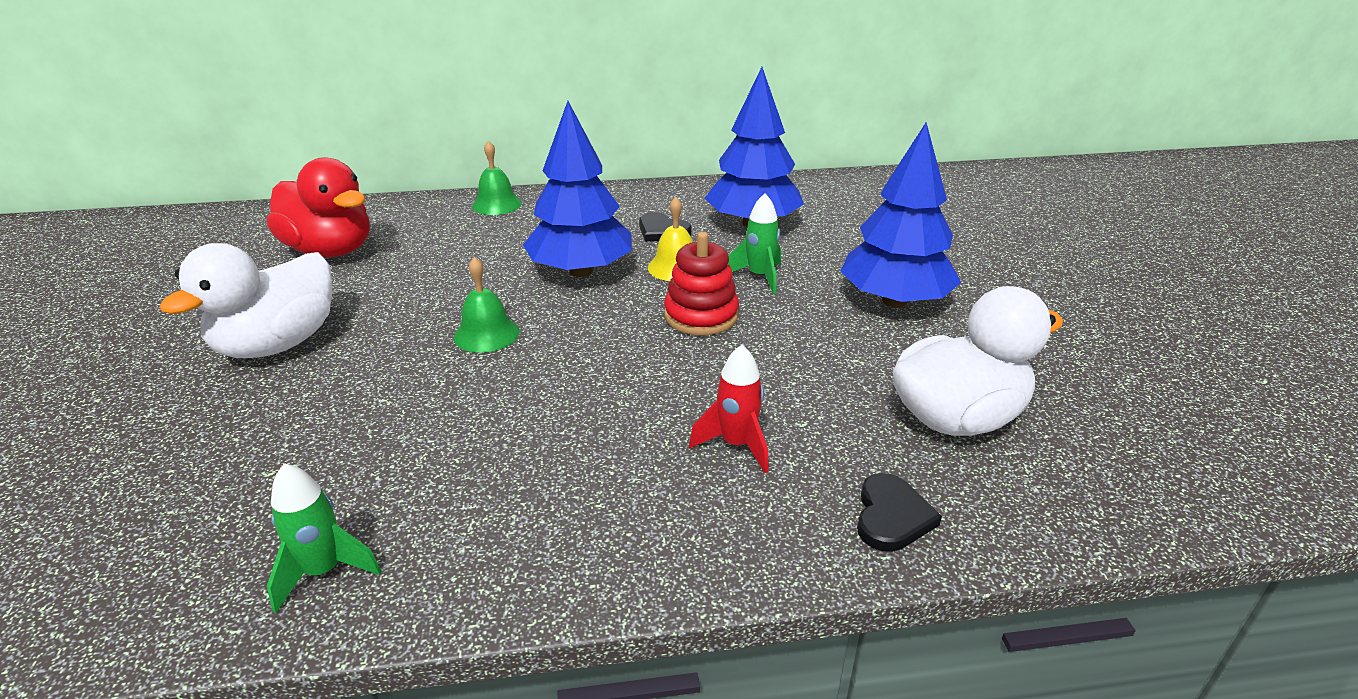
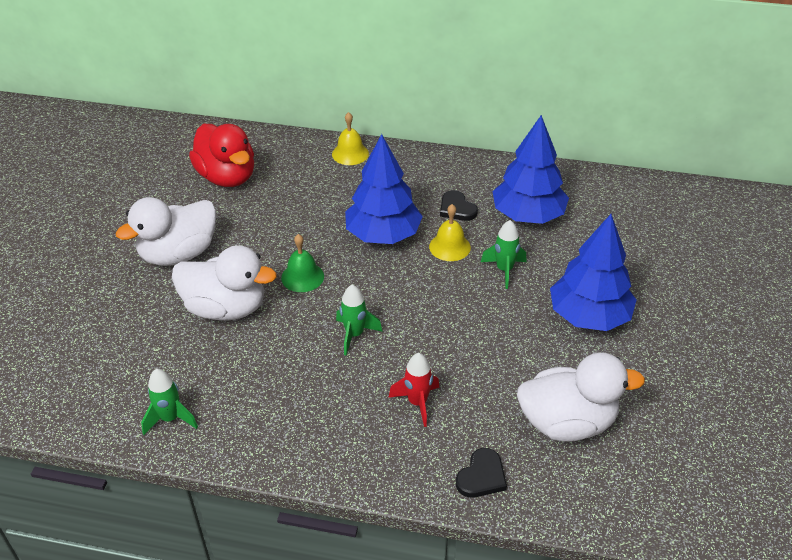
camera: 20 degrees right, 10 degrees up
green bell [472,141,522,215] -> yellow bell [332,112,369,165]
red stacking toy [664,232,739,335] -> none
none -> white duck [172,245,277,321]
none -> green rocket [336,285,382,355]

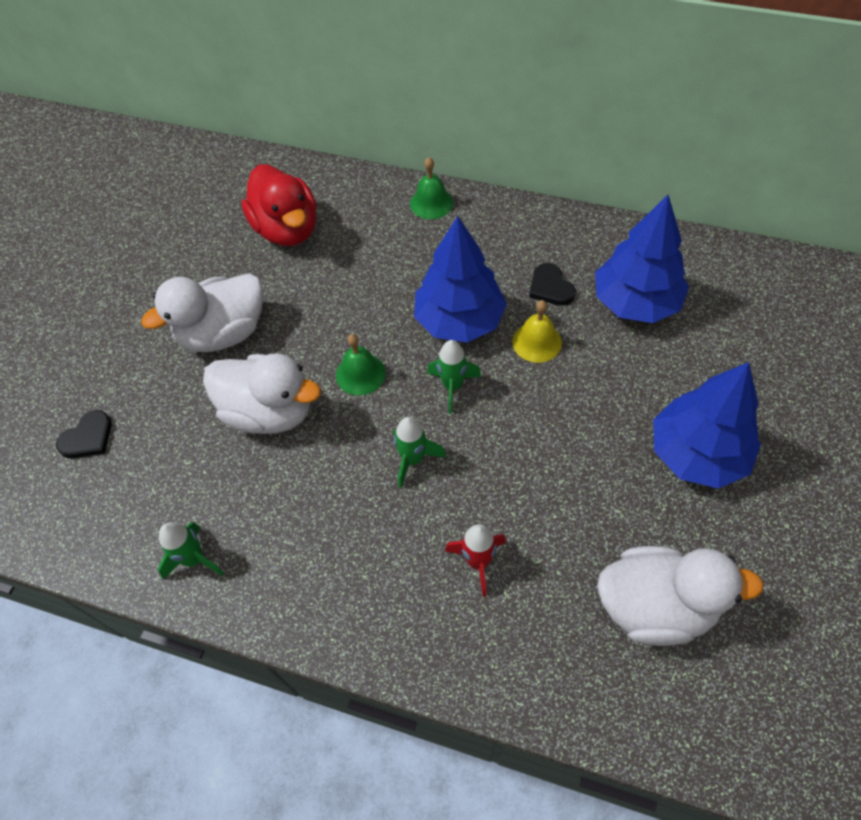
camera: 10 degrees right, 15 degrees up
yellow bell [332,112,369,165] -> green bell [410,157,453,219]
black heart [456,448,507,498] -> black heart moved to [56,410,112,458]
green rocket [481,220,526,289] -> green rocket moved to [427,340,482,414]

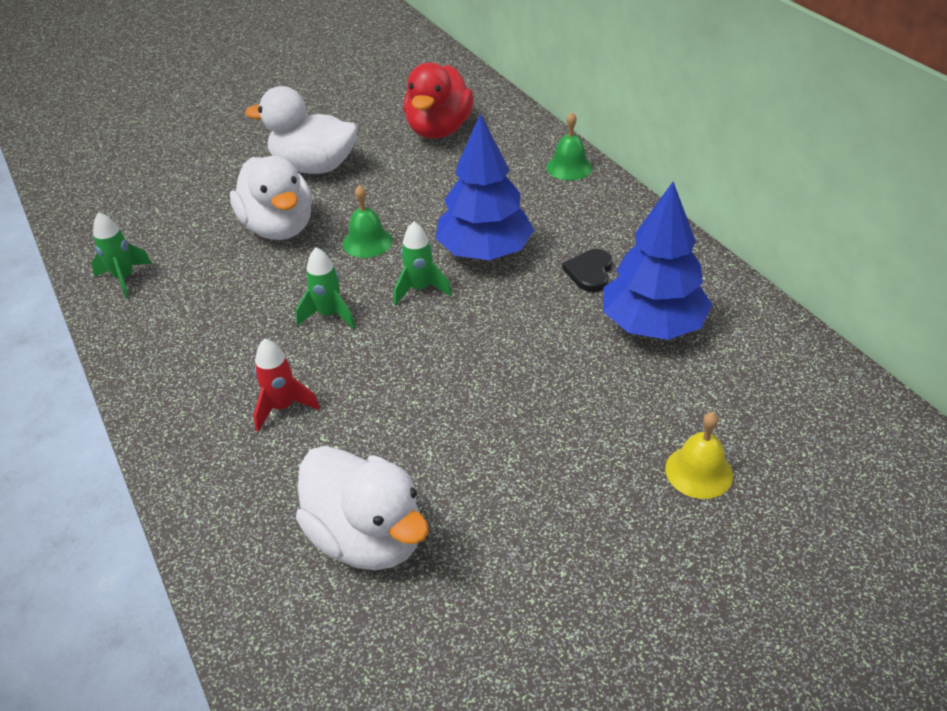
camera: 40 degrees right, 15 degrees down
black heart [56,410,112,458] -> none
yellow bell [512,300,562,363] -> yellow bell moved to [665,412,733,499]
blue tree [653,362,761,489] -> none

